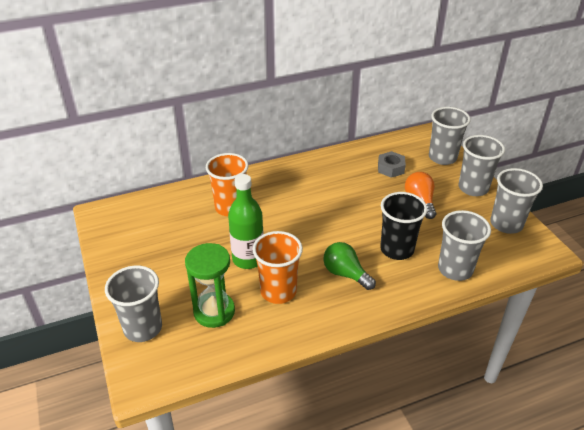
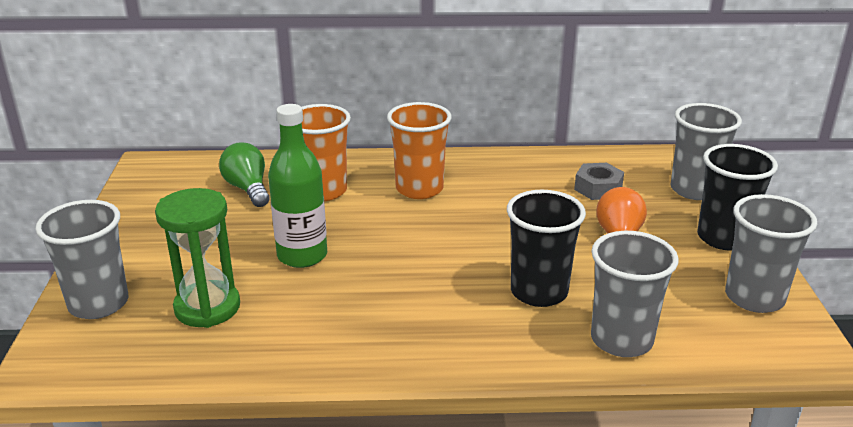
camera: 20 degrees right, 10 degrees down
orange cup [253,231,303,304] -> orange cup moved to [387,102,452,199]
green light bulb [323,242,376,290] -> green light bulb moved to [219,142,270,207]
grey cup [458,135,505,196] -> black cup [697,144,778,251]

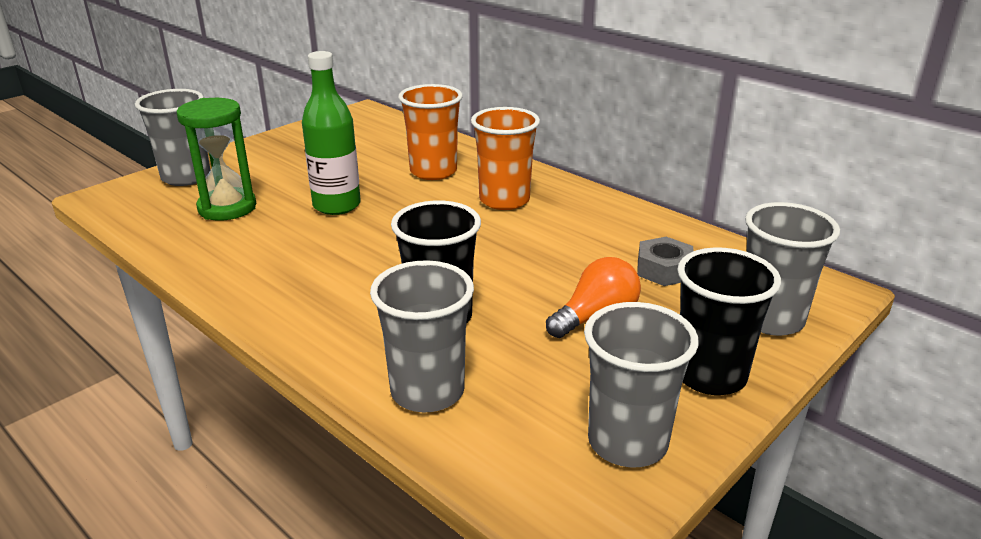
camera: 45 degrees right, 0 degrees up
green light bulb [219,142,270,207] -> none

